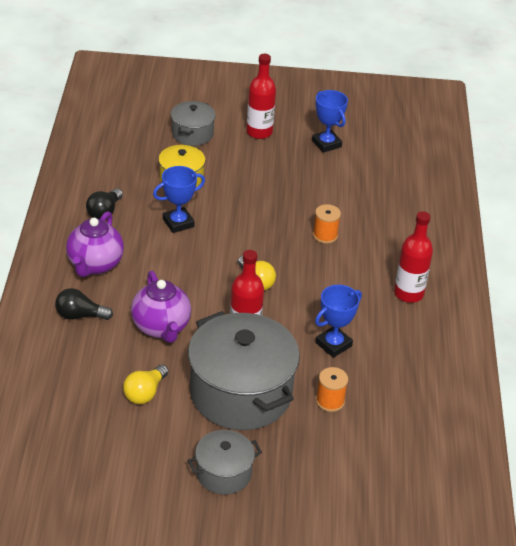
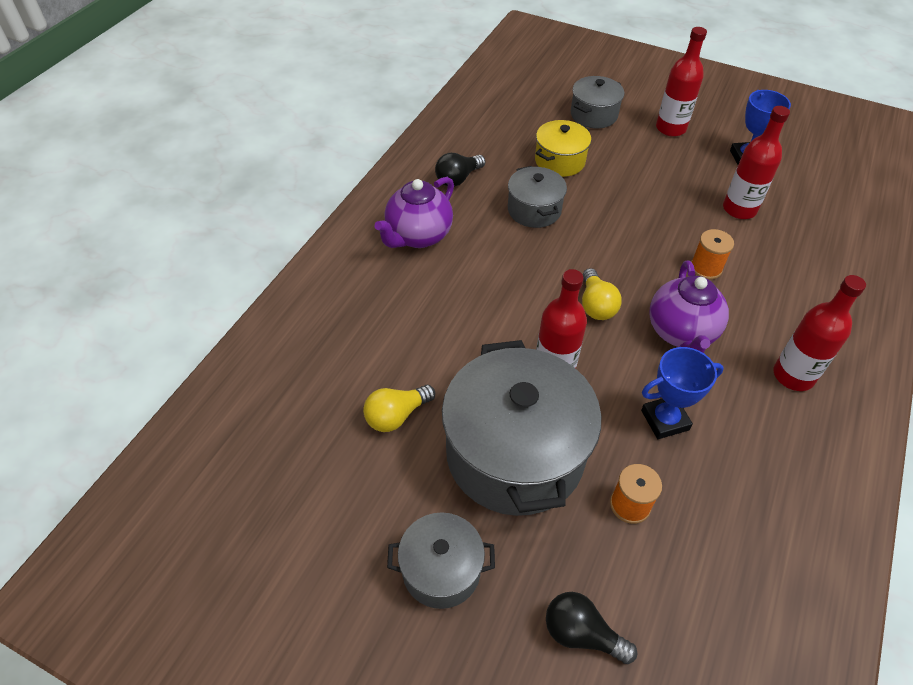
camera: 25 degrees right, 10 degrees up
black light bulb [55,288,113,320] -> black light bulb moved to [546,592,637,664]
purple teapot [131,271,191,343] -> purple teapot moved to [649,261,729,353]
blue trophy [153,166,205,233] -> grey pot [508,166,567,228]
none -> red bottle [723,106,790,219]

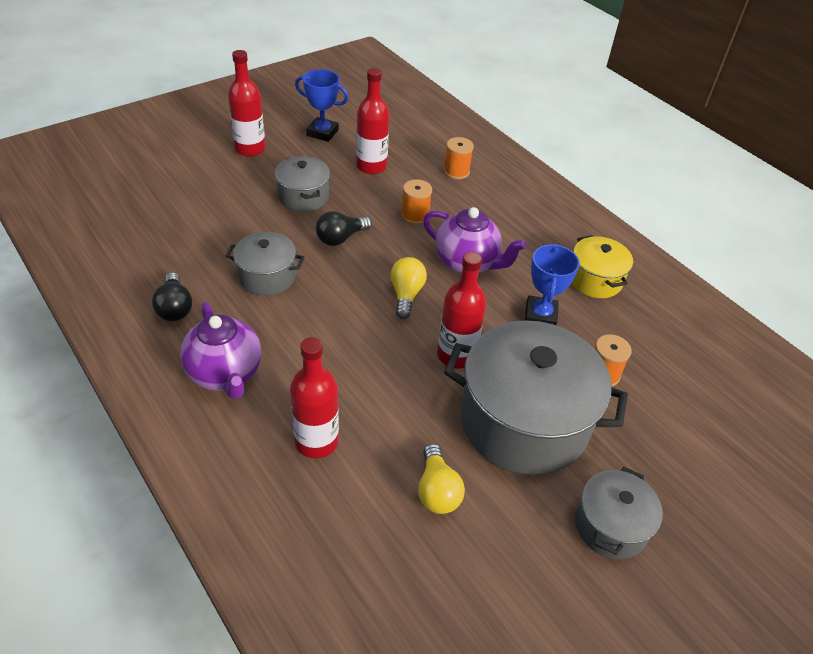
camera: 65 degrees left, 5 degrees down
yellow pot [535,120,591,177] -> yellow pot moved to [571,235,633,298]
black light bulb [546,592,637,664] -> black light bulb moved to [316,211,372,246]
grey pot [571,76,625,128] -> grey pot moved to [275,156,330,212]
yellow light bulb [582,268,622,320] -> yellow light bulb turned 105 degrees counterclockwise [390,257,427,319]
red bottle [774,275,866,391] -> red bottle moved to [290,337,339,459]
none -> orange spool [444,137,474,179]

